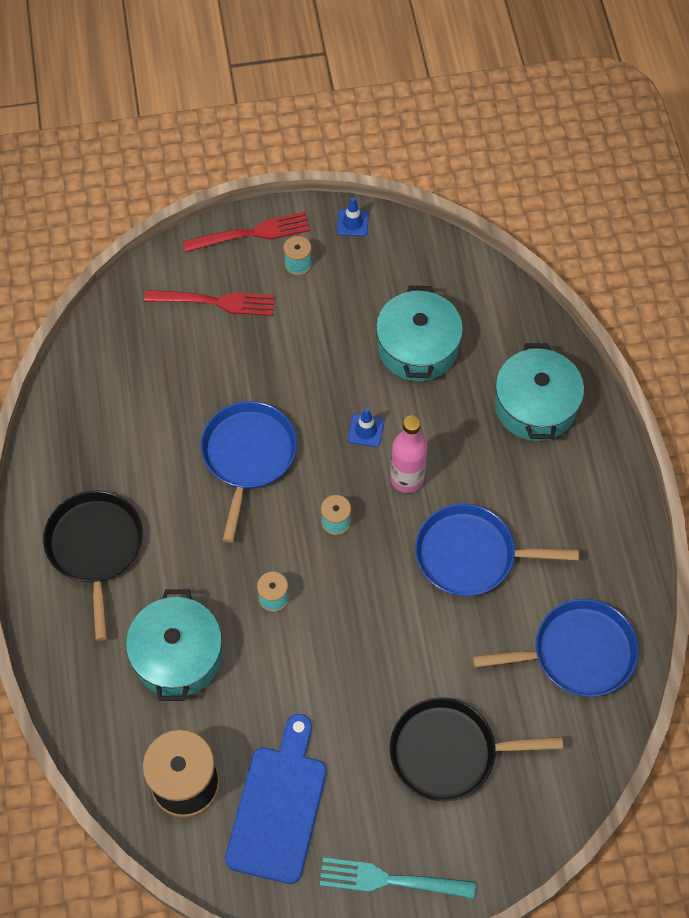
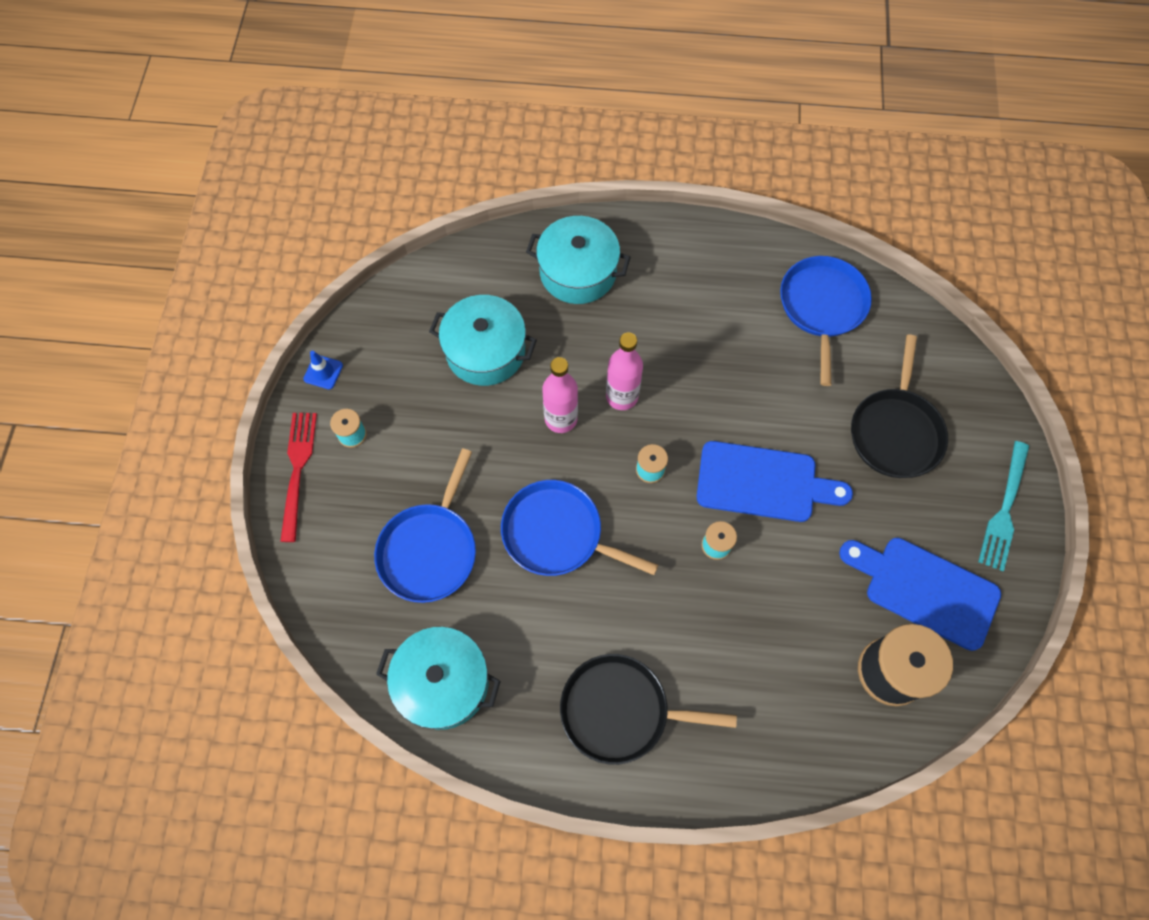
camera: 75 degrees left, 5 degrees up
turquoise pot [126,589,222,701] -> turquoise pot moved to [376,627,501,730]
red fork [144,290,275,316] -> none
blue traffic cone [348,408,384,447] -> pink bottle [542,357,578,433]
blue pan [415,504,579,596] -> blue pan moved to [374,448,476,603]
none -> blue cutting board [697,441,853,522]

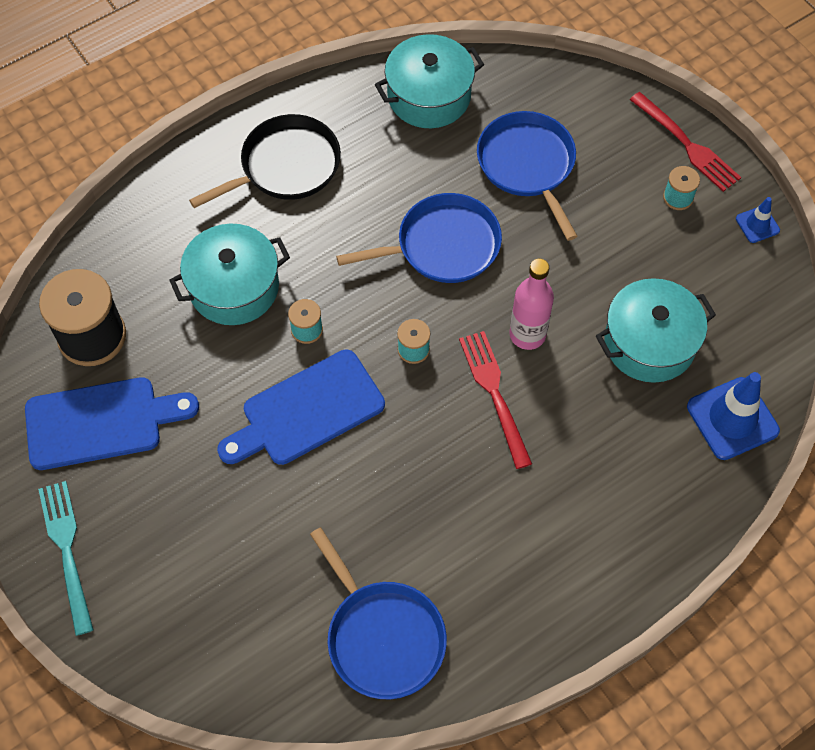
camera: 140 degrees right, 5 degrees down
turquoise pot [526,216,631,304] -> turquoise pot moved to [169,224,290,325]
pink bottle [606,332,643,410] -> red fork [459,331,532,469]
black pan [851,335,948,478] -> none
none -> blue traffic cone [687,372,780,460]

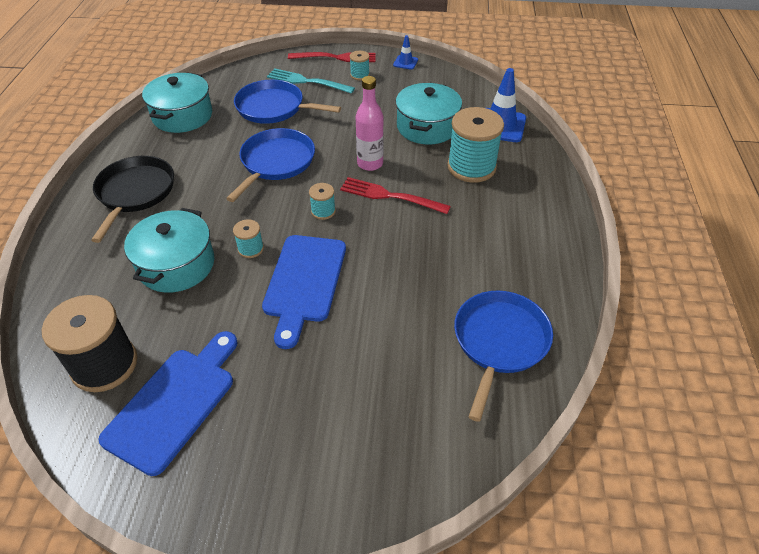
camera: 50 degrees left, 15 degrees down
turquoise fork [38,481,94,636] -> turquoise fork moved to [267,68,355,94]
blue pan [310,527,447,699] -> blue pan turned 75 degrees counterclockwise [454,290,553,422]
none -> turquoise spool [447,107,504,183]

